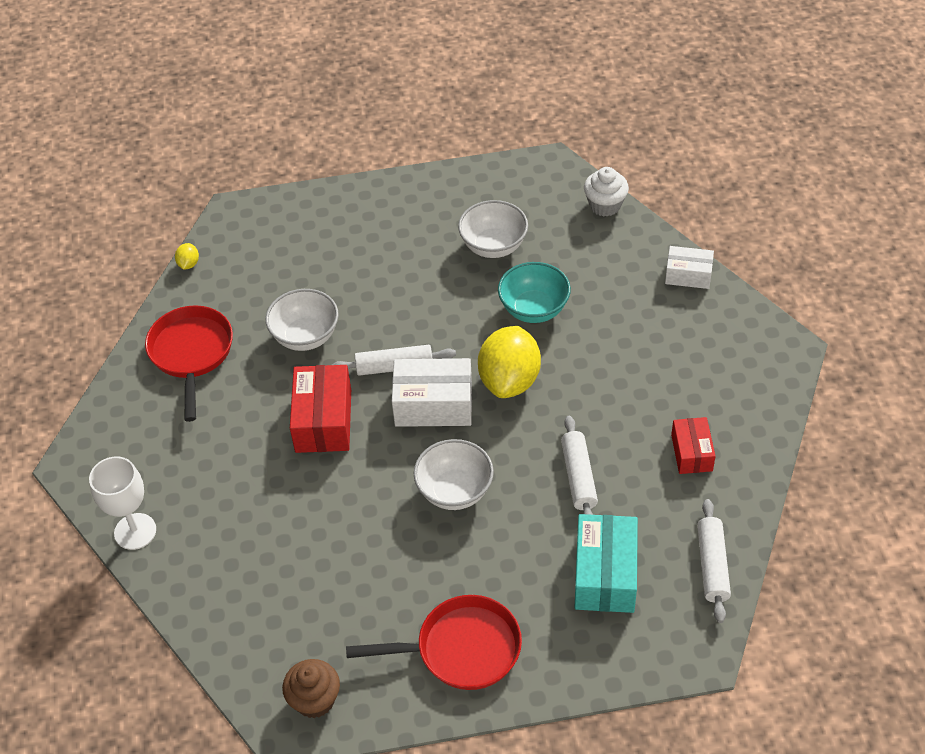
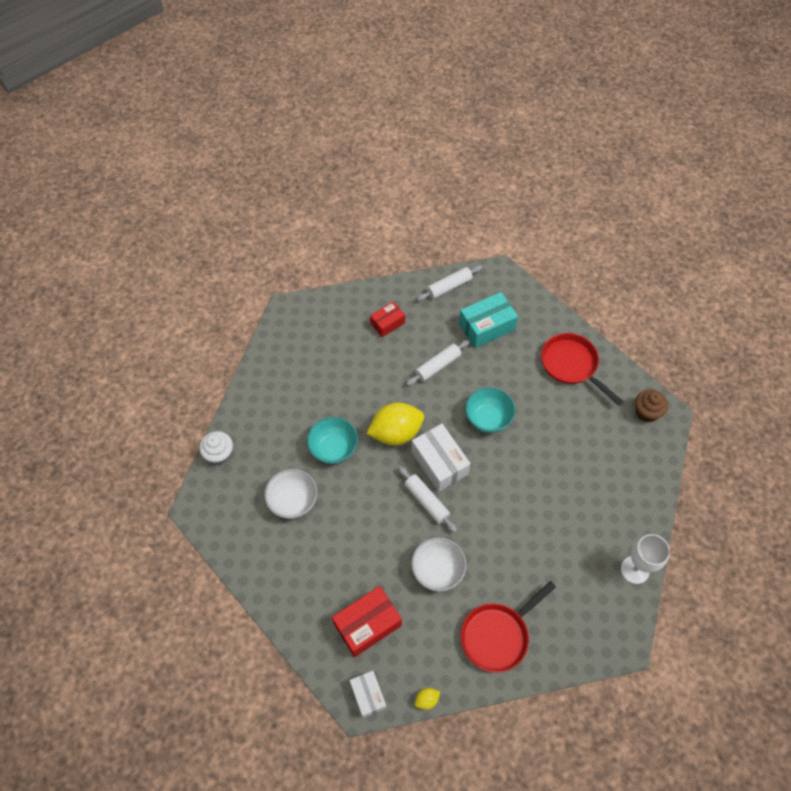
camera: 125 degrees left, 10 degrees up
red box [290,365,351,453] -> red box moved to [332,586,402,657]
white bowl [414,439,494,510] -> turquoise bowl [465,387,515,433]
white box [665,246,714,289] -> white box moved to [350,671,386,718]

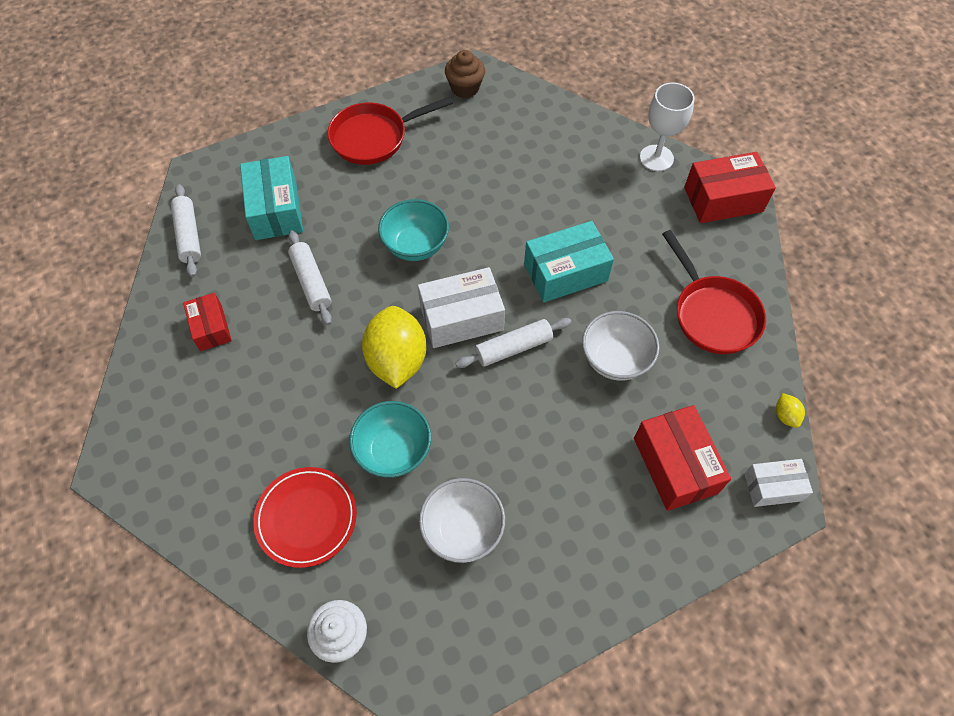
camera: 75 degrees left, 0 degrees up
none -> red plate [253,467,357,568]
none -> turquoise box [524,221,614,302]
none -> red box [684,152,776,223]

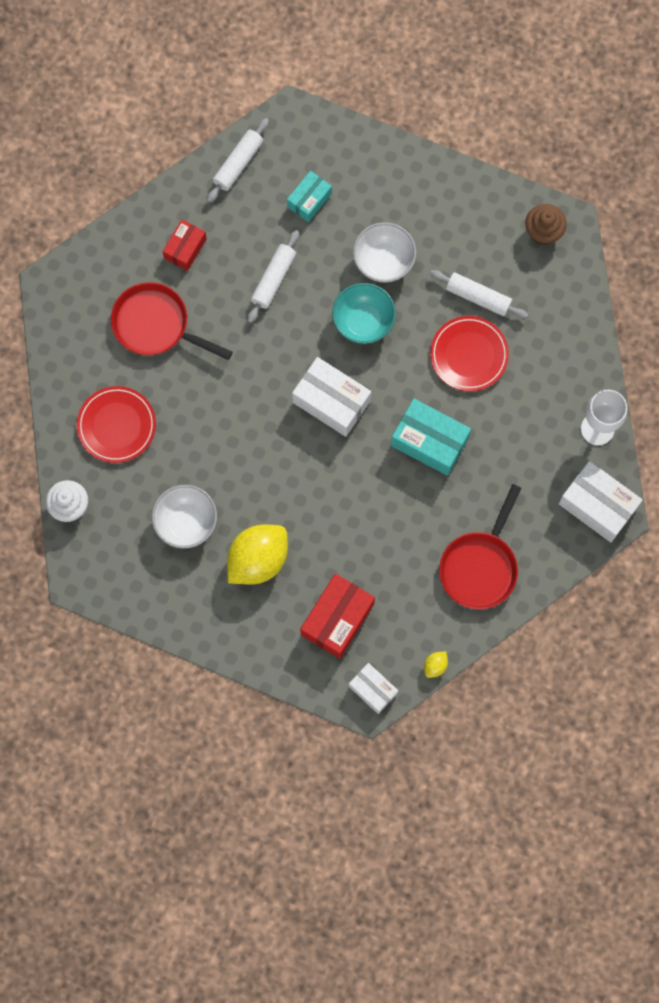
camera: 50 degrees right, 15 degrees up
turquoise box [240,156,303,240] -> turquoise box [287,171,332,222], size x0.61
red pan [327,96,453,165] -> red pan moved to [111,282,233,360]
turquoise bowl [349,401,431,478] -> none
yellow lemon [362,306,427,389] -> yellow lemon moved to [227,525,288,584]
white rolling pin [455,318,571,368] -> white rolling pin moved to [430,270,528,319]
white bowl [582,311,659,381] -> white bowl moved to [353,222,416,283]
red box [684,152,776,223] -> white box [559,461,643,542]
none -> red plate [430,316,509,391]

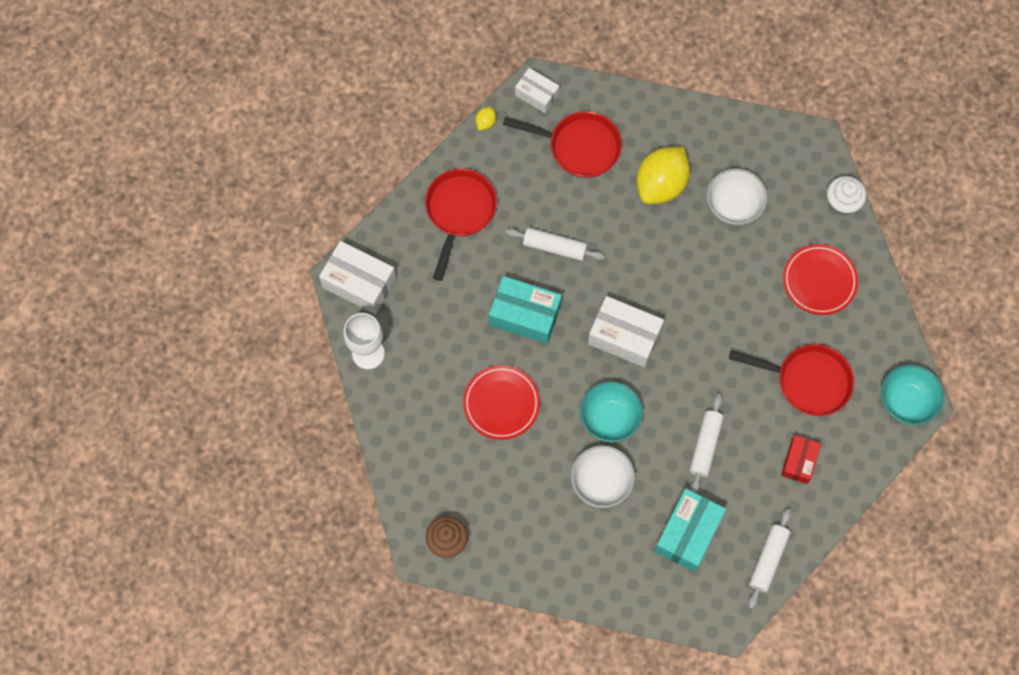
camera: 170 degrees right, 5 degrees down
turquoise box [287,171,332,222] -> turquoise box [654,488,726,572], size x1.63
red box [300,574,375,659] -> red pan [503,111,622,178]
white rolling pin [430,270,528,319] -> white rolling pin moved to [506,228,605,261]
none -> turquoise bowl [881,365,944,425]

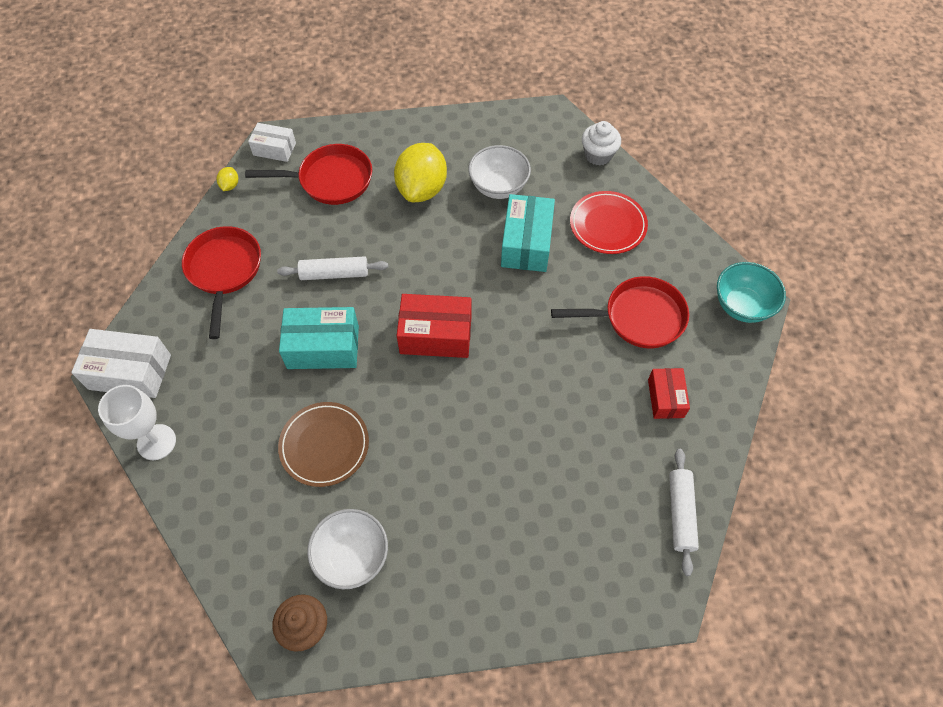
camera: 20 degrees left, 10 degrees down
red plate [463,365,540,440] -> brown plate [278,402,369,487]
white bowl [571,445,635,508] -> white bowl moved to [307,509,388,589]
turquoise bowl [580,381,643,443] -> none
white box [588,296,664,368] -> red box [397,294,472,358]
turquoise box [654,488,726,572] -> turquoise box moved to [501,194,555,272]
white rolling pin [690,394,724,493] -> none

